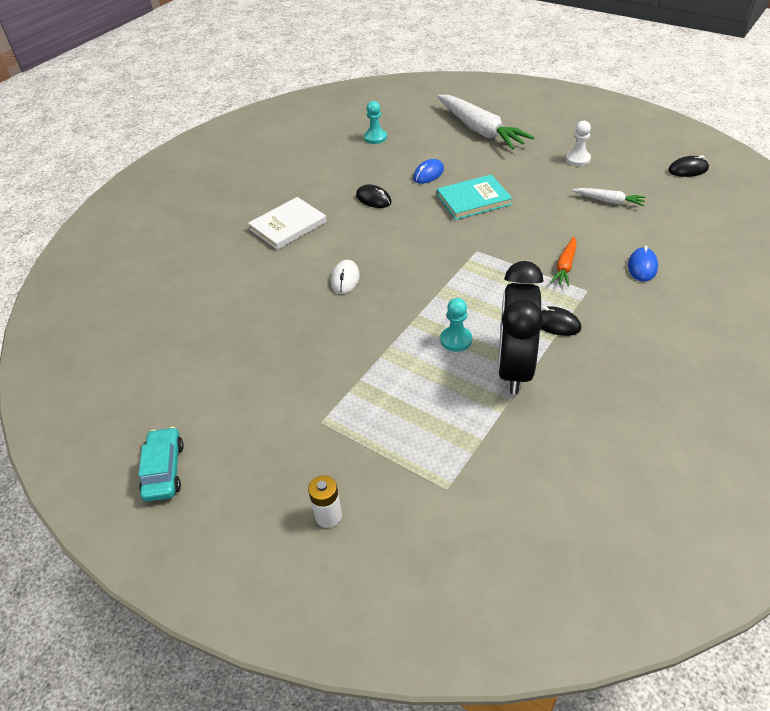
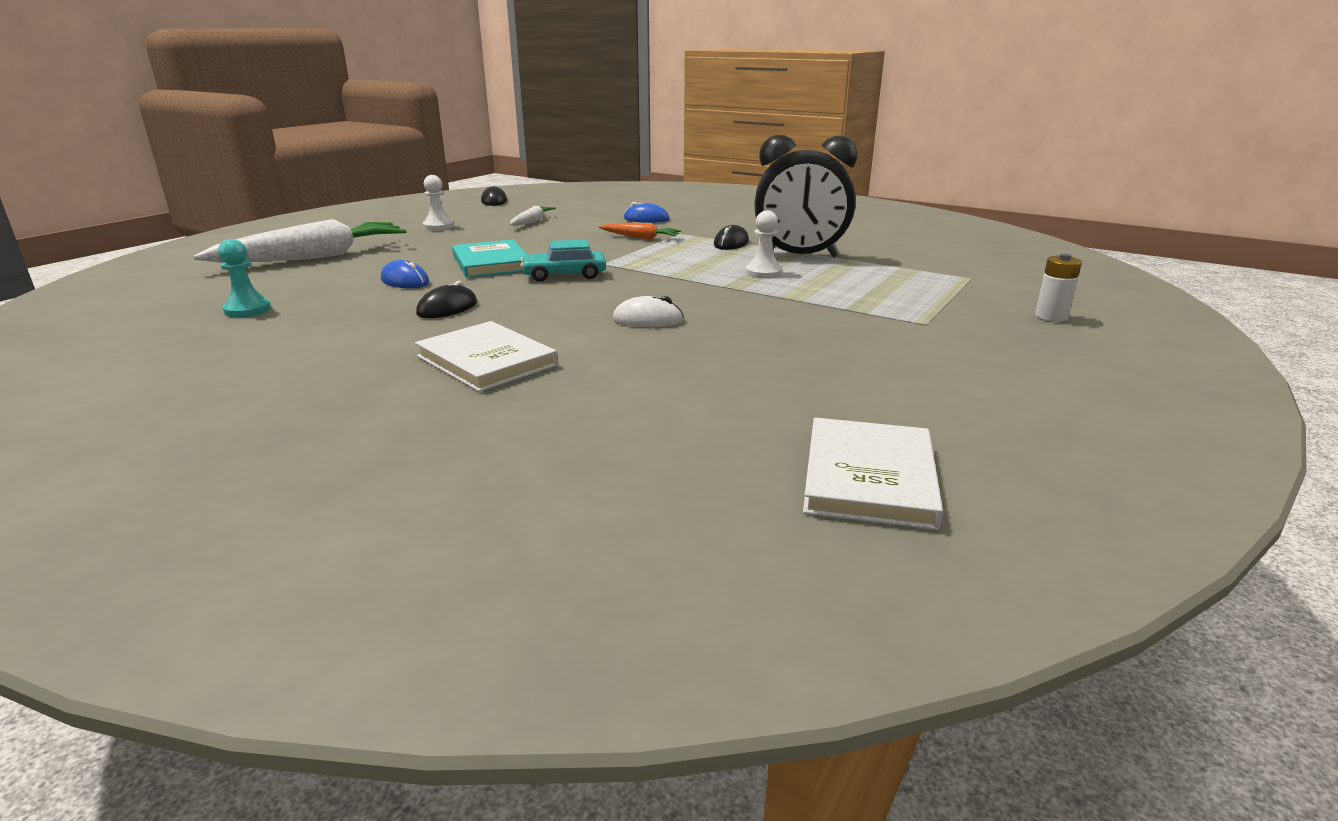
camera: 95 degrees left, 20 degrees down
turquoise car [139,427,184,502] -> turquoise car moved to [521,239,606,282]
turquoise pawn [440,298,472,352] -> white pawn [746,210,783,279]
none -> white book [803,418,943,530]

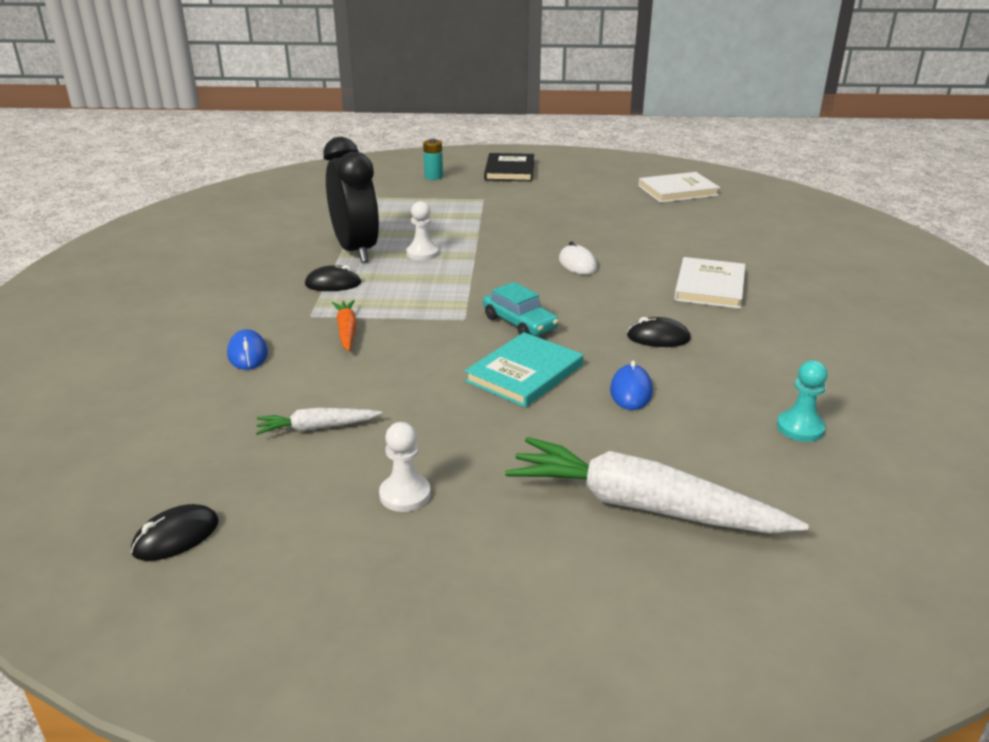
camera: 120 degrees left, 5 degrees up
white battery [1035,254,1082,322] -> turquoise battery [423,138,443,180]
none -> black book [484,153,534,181]

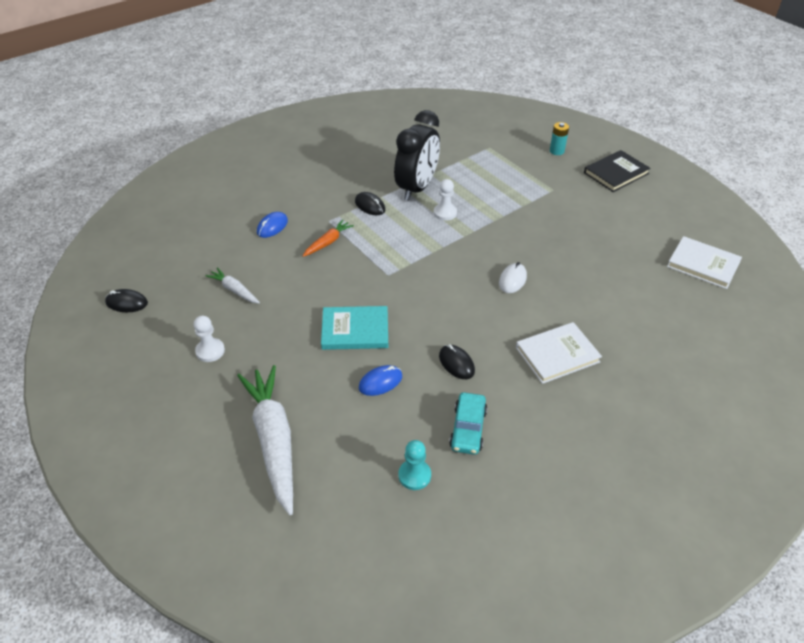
camera: 50 degrees right, 15 degrees up
turquoise car [483,282,559,336] -> turquoise car moved to [449,392,487,455]

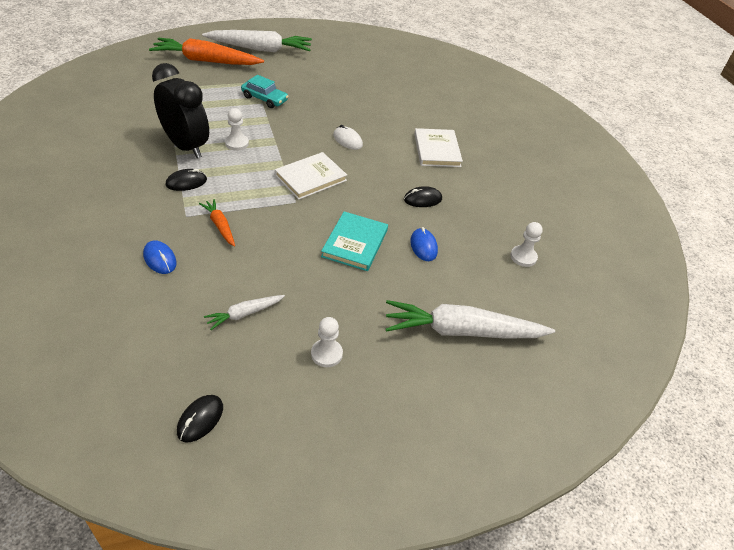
camera: 75 degrees left, 0 degrees up
turquoise pawn [399,440,431,490] -> white pawn [510,222,543,267]
turquoise car [449,392,487,455] -> turquoise car moved to [241,75,289,108]
turquoise battery [550,122,569,155] -> orange carrot [149,38,264,65]
black book [584,150,651,192] -> white carrot [202,30,312,52]
white book [667,236,742,289] -> white book moved to [275,152,347,200]

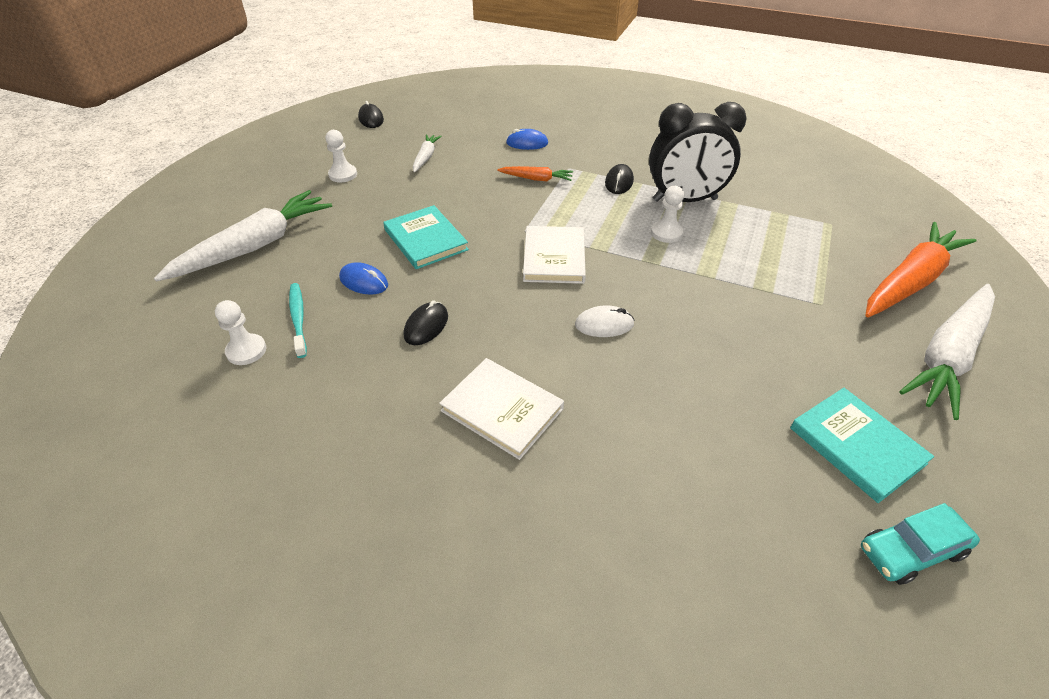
camera: 135 degrees right, 0 degrees up
turquoise car [241,75,289,108] -> turquoise car moved to [861,503,980,585]
none -> turquoise toothbrush [289,283,307,358]
none -> turquoise book [790,388,934,503]

